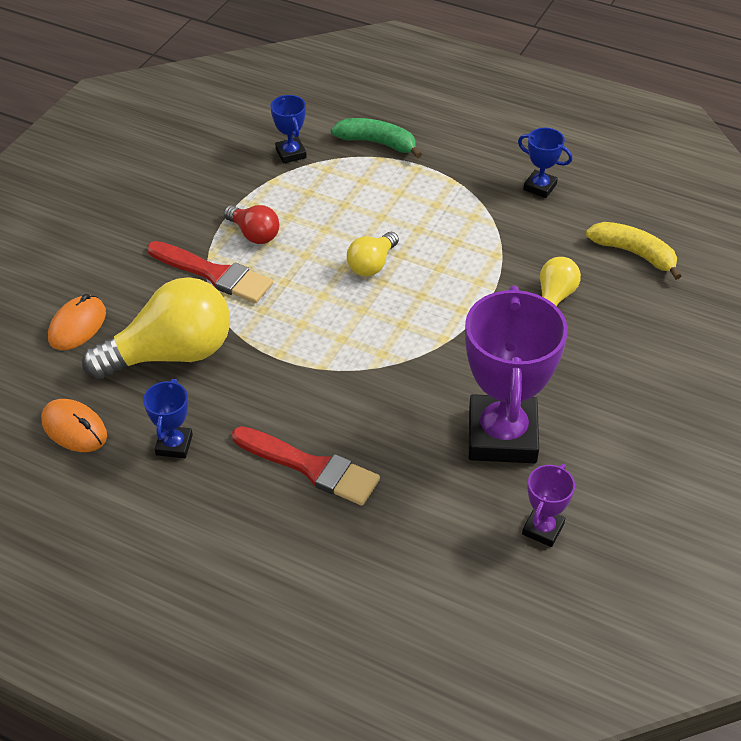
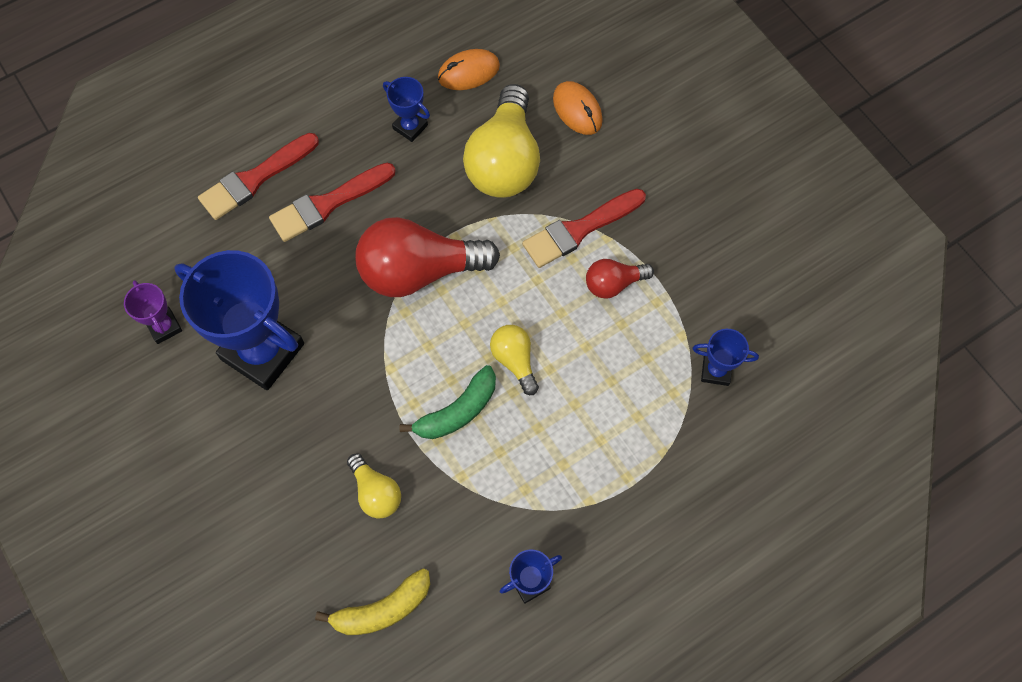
camera: 120 degrees right, 20 degrees up
green banana [331,118,422,159] -> green banana moved to [400,365,496,439]
purple trophy [465,286,568,463] -> blue trophy [175,250,304,390]
none -> red brush [198,133,319,220]
none -> red light bulb [355,217,500,297]

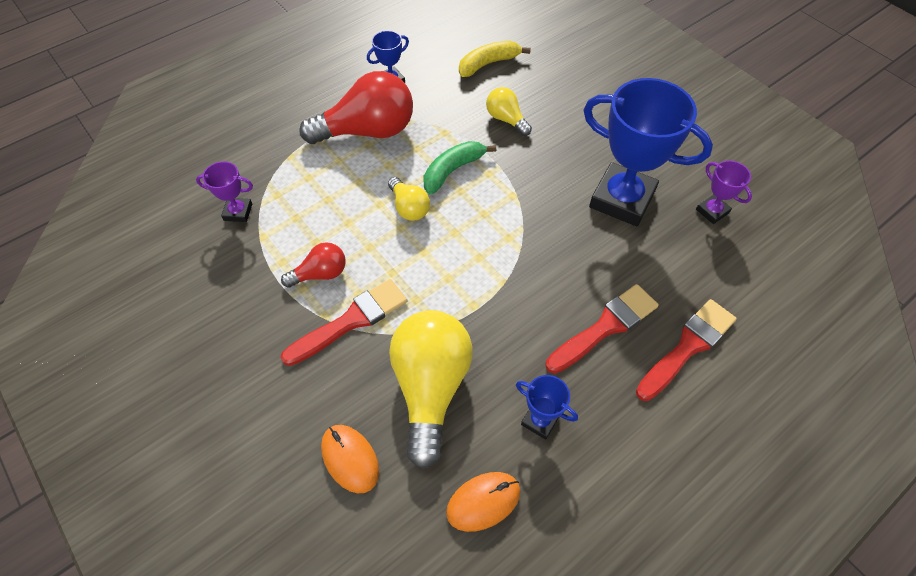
camera: 175 degrees right, 10 degrees down
red light bulb [355,217,500,297] -> red light bulb moved to [299,71,413,144]
blue trophy [693,329,759,386] -> purple trophy [196,161,253,222]

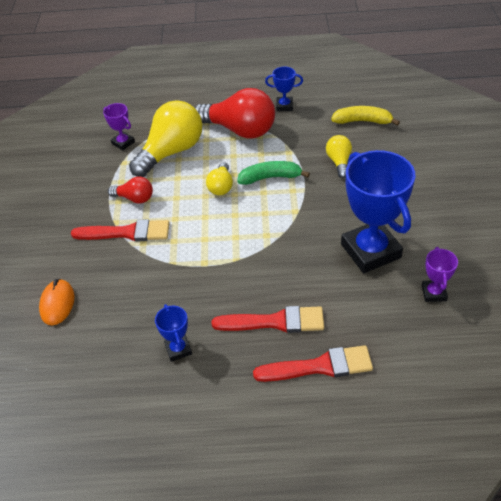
camera: 40 degrees right, 10 degrees down
yellow light bulb [389,310,473,469] -> yellow light bulb moved to [129,100,202,177]
orange mouse [446,472,520,532] -> none

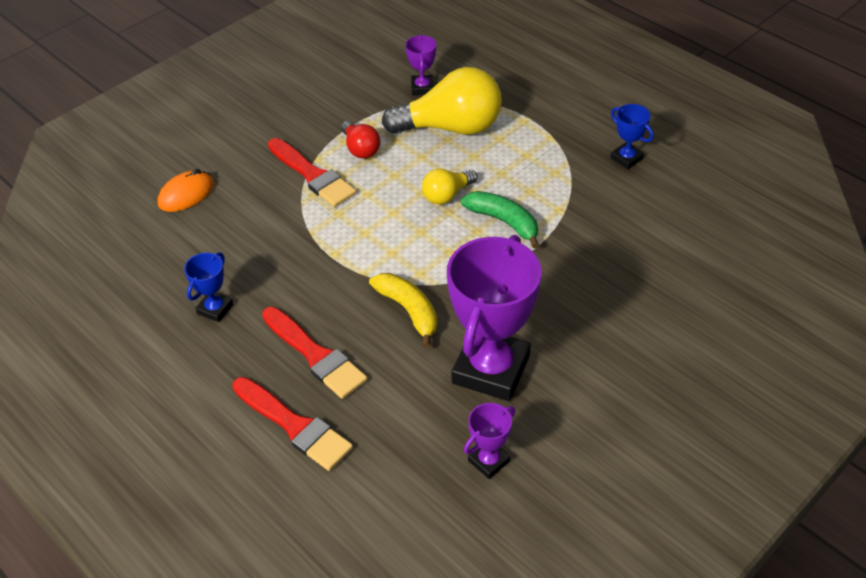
camera: 45 degrees right, 0 degrees up
red light bulb [195,88,275,139] -> none
yellow light bulb [326,135,352,178] -> none
yellow banana [331,106,400,126] -> yellow banana moved to [369,273,437,348]
blue trophy [341,150,415,273] -> purple trophy [447,235,542,401]

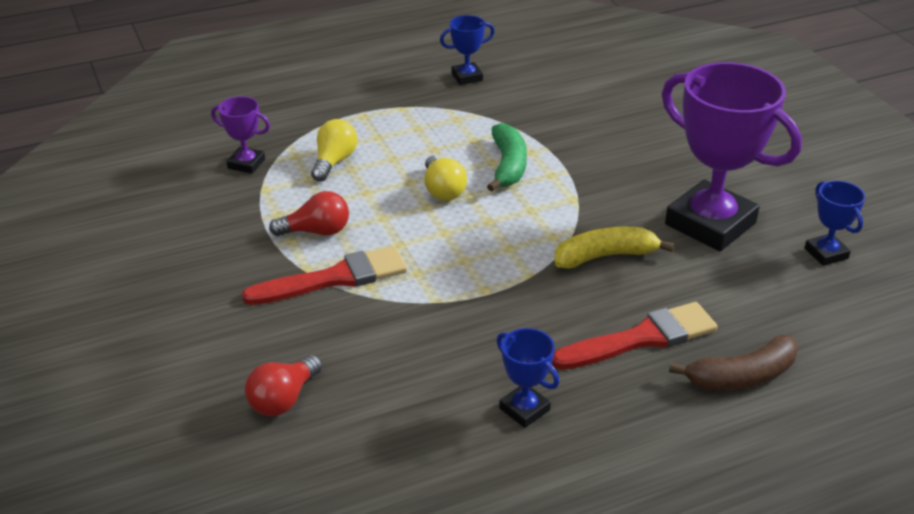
camera: 70 degrees left, 10 degrees down
orange mouse [158,169,214,212] -> red light bulb [245,355,322,416]
red brush [232,377,353,471] -> brown banana [669,335,798,390]
yellow light bulb [382,67,502,135] -> yellow light bulb [311,119,357,181], size x0.50
green banana [461,191,539,248] -> green banana turned 120 degrees clockwise [487,123,527,191]
purple trophy [464,403,515,479] -> blue trophy [805,181,865,266]

